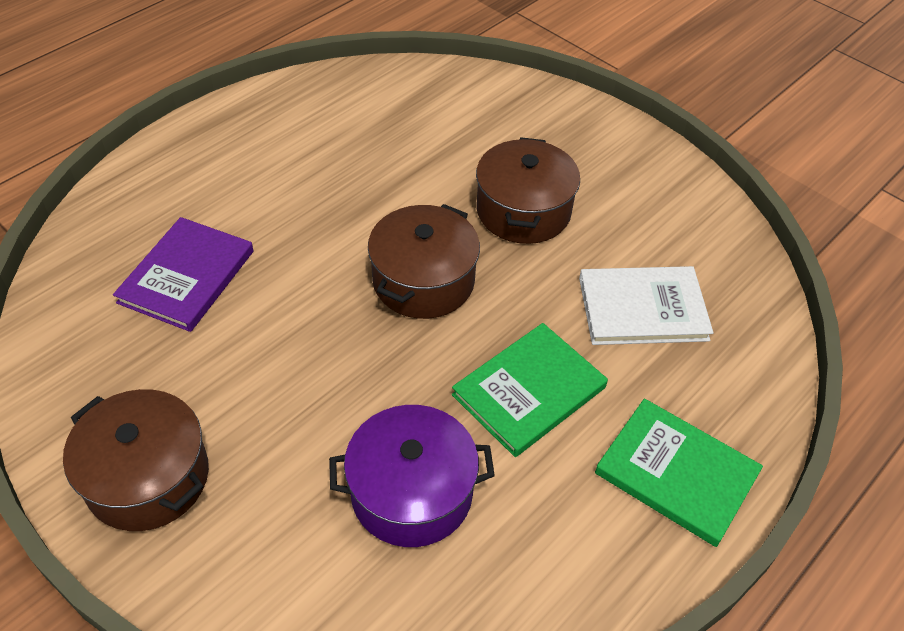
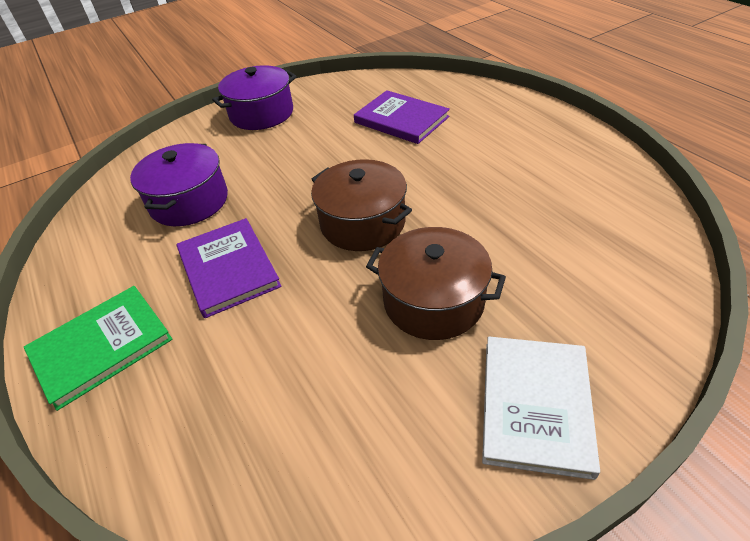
camera: 110 degrees right, 5 degrees down
brown pot [63,389,209,531] -> purple pot [212,65,296,130]
green book [452,323,608,457] -> purple book [177,218,281,318]
white book [579,266,714,345] -> white book moved to [482,336,600,480]

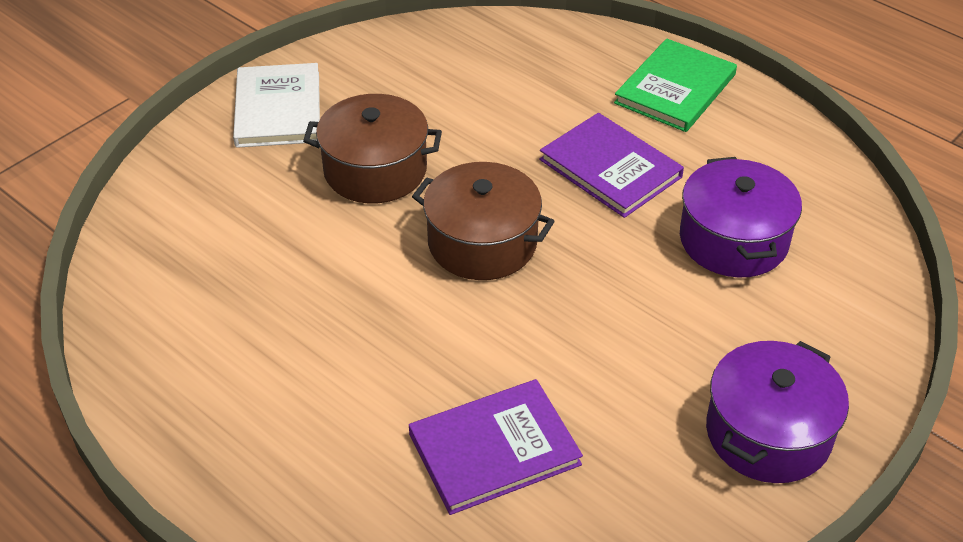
camera: 160 degrees right, 0 degrees up
purple book [354,90,450,144] -> purple book turned 45 degrees counterclockwise [409,379,583,515]

